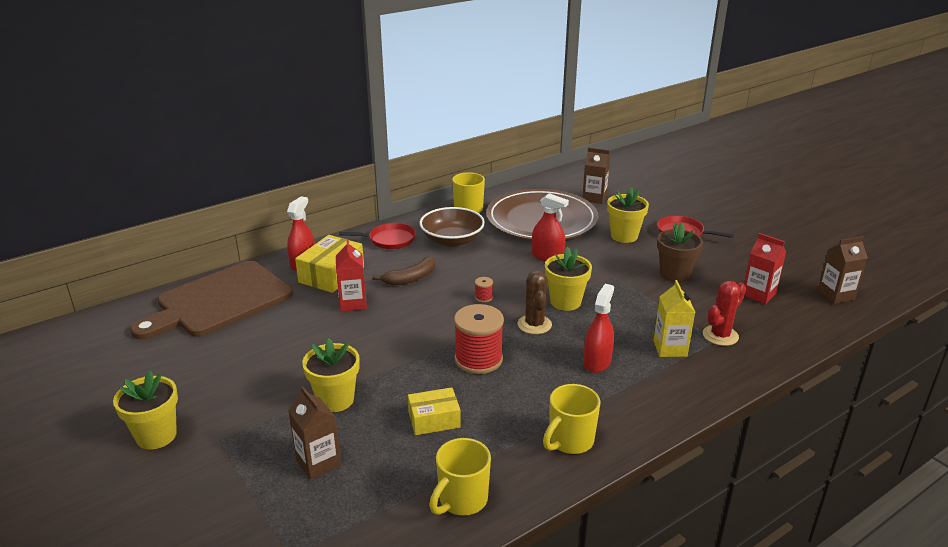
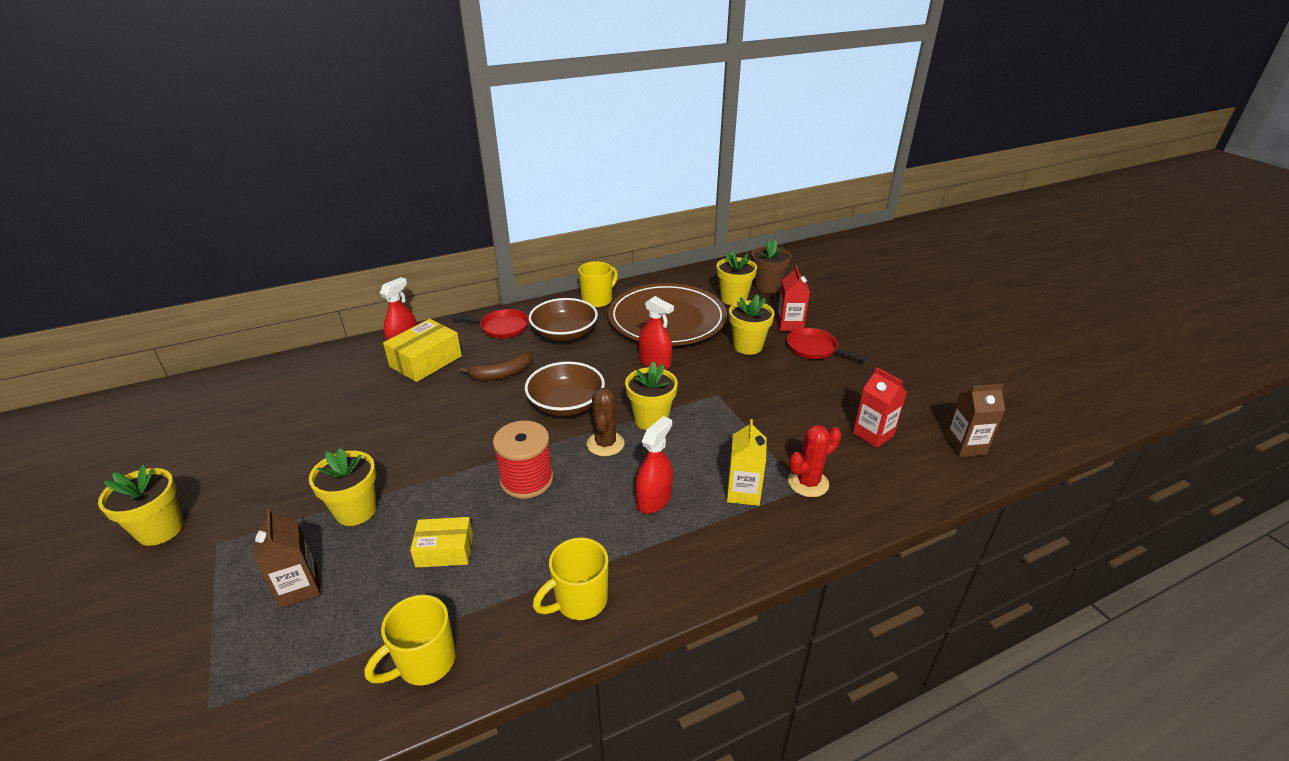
camera: 10 degrees right, 5 degrees up
brown cutting board [130,261,293,340] -> none
red carton [336,239,367,312] -> red carton moved to [777,266,810,331]
red spool [475,277,493,303] -> brown bowl [525,361,605,416]
brown carton [582,147,610,204] -> yellow flower pot [716,251,757,305]
brown flower pot [657,222,703,282] -> brown flower pot moved to [751,240,791,293]

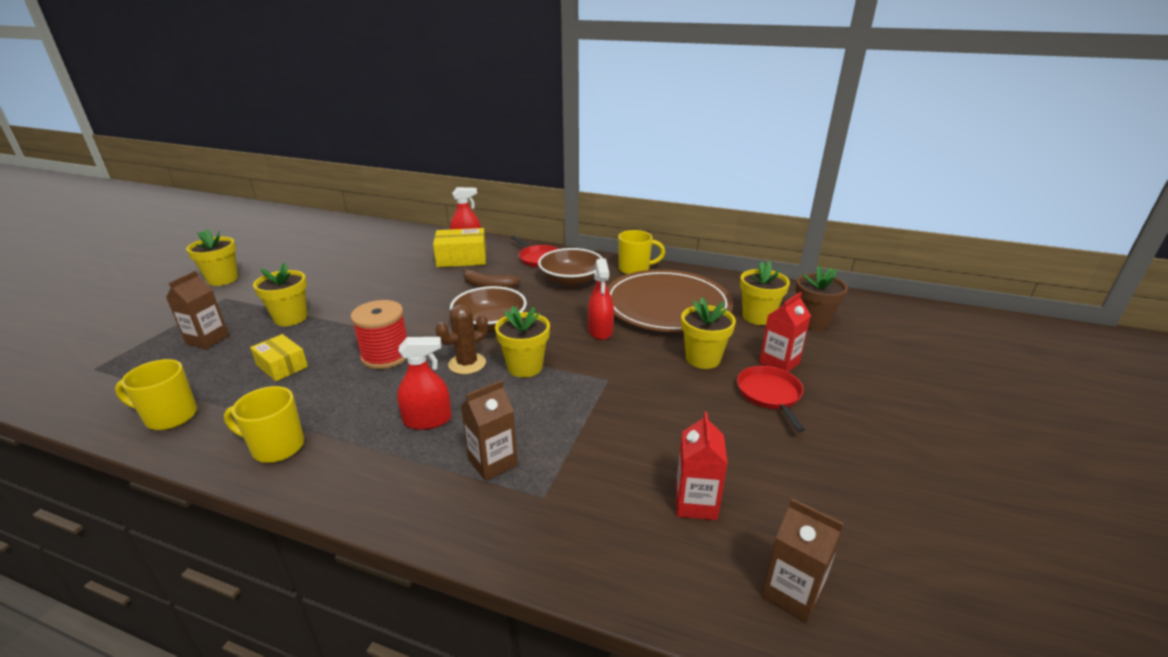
camera: 45 degrees right, 5 degrees down
yellow carton [727,419,766,506] -> brown carton [461,380,518,481]
red cactus [788,425,841,497] -> none

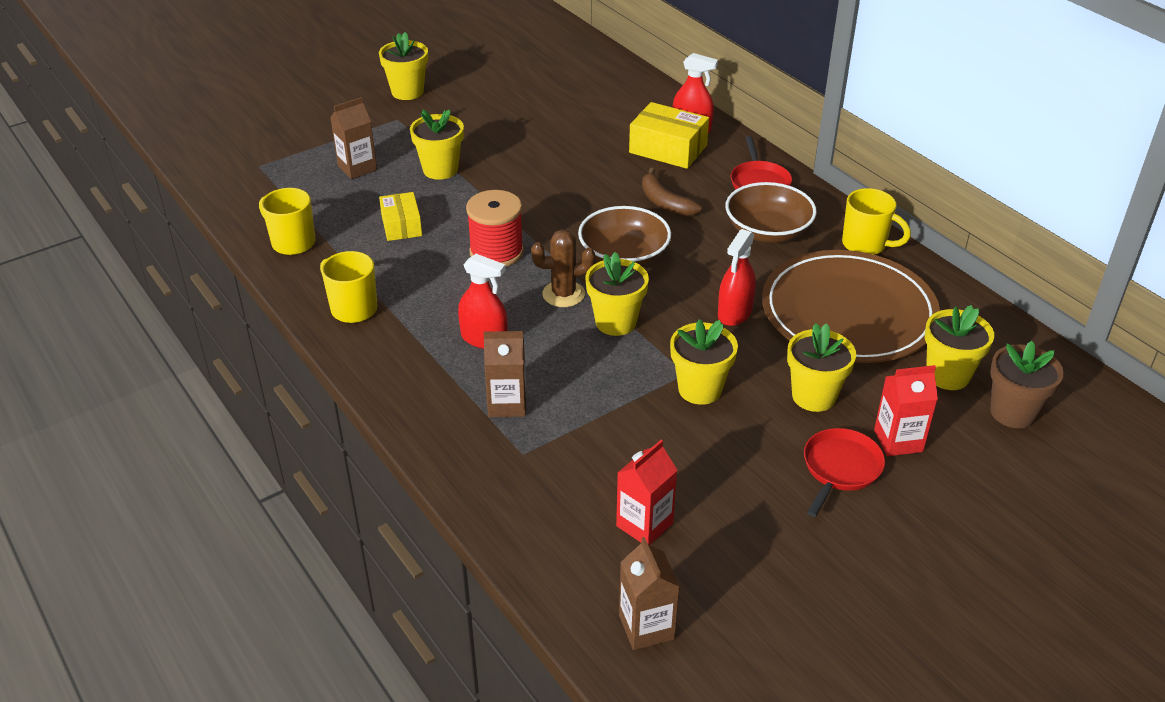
camera: 35 degrees right, 10 degrees up
none -> yellow flower pot [670,319,738,405]

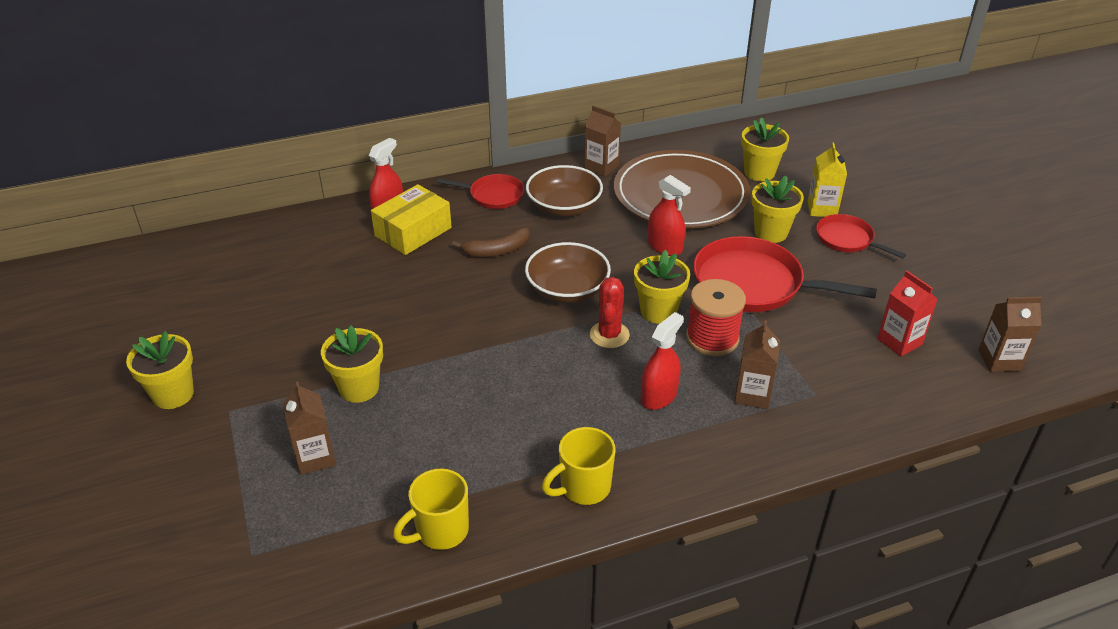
camera: 75 degrees left, 0 degrees up
yellow box [379,192,422,241] -> none
red spool [466,190,524,267] -> red spool moved to [686,279,746,356]
brown cactus [531,229,595,307] -> red cactus [590,277,630,348]
yellow flower pot [670,319,738,405] -> red pan [693,236,877,312]
yellow mug [842,188,911,255] -> brown carton [584,106,621,177]
red carton [874,365,938,456] -> yellow carton [808,143,847,217]
brown flower pot [990,341,1064,428] -> none

